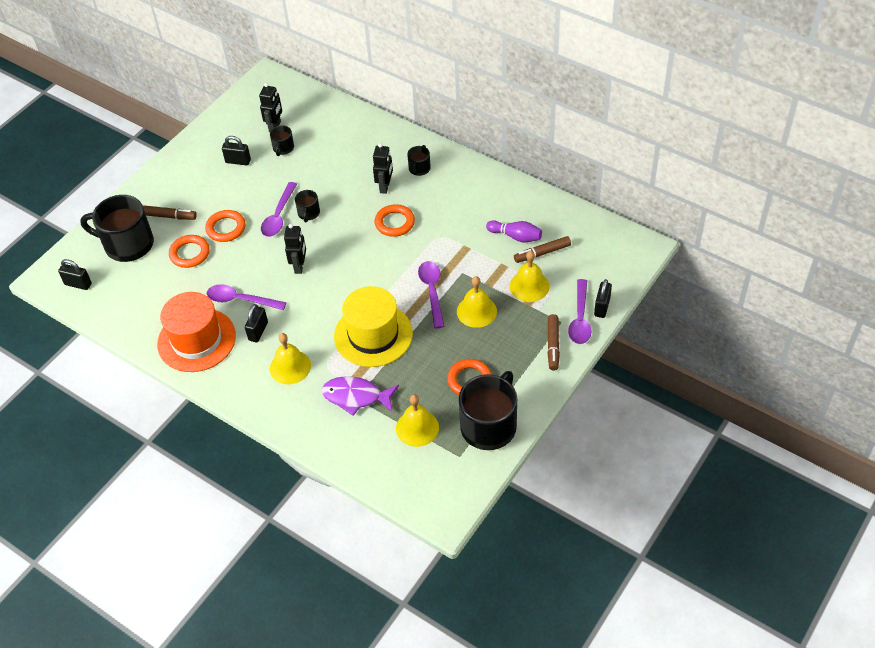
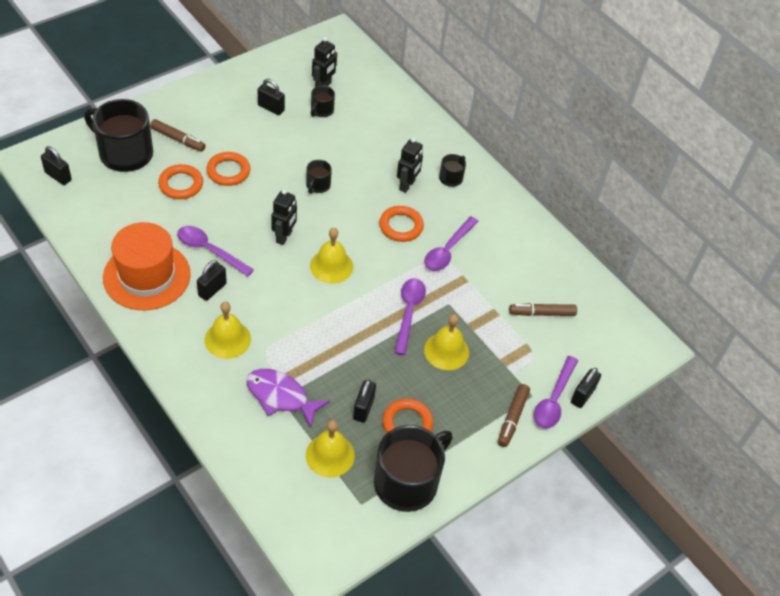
camera: 10 degrees right, 0 degrees up
purple spoon [261,182,297,237] -> purple spoon moved to [424,216,479,271]
yellow hat [334,286,413,367] -> none
purple bowling pin [486,220,542,242] -> none
yellow bell [510,251,549,302] -> yellow bell moved to [310,228,353,284]
none -> black padlock [353,379,376,423]

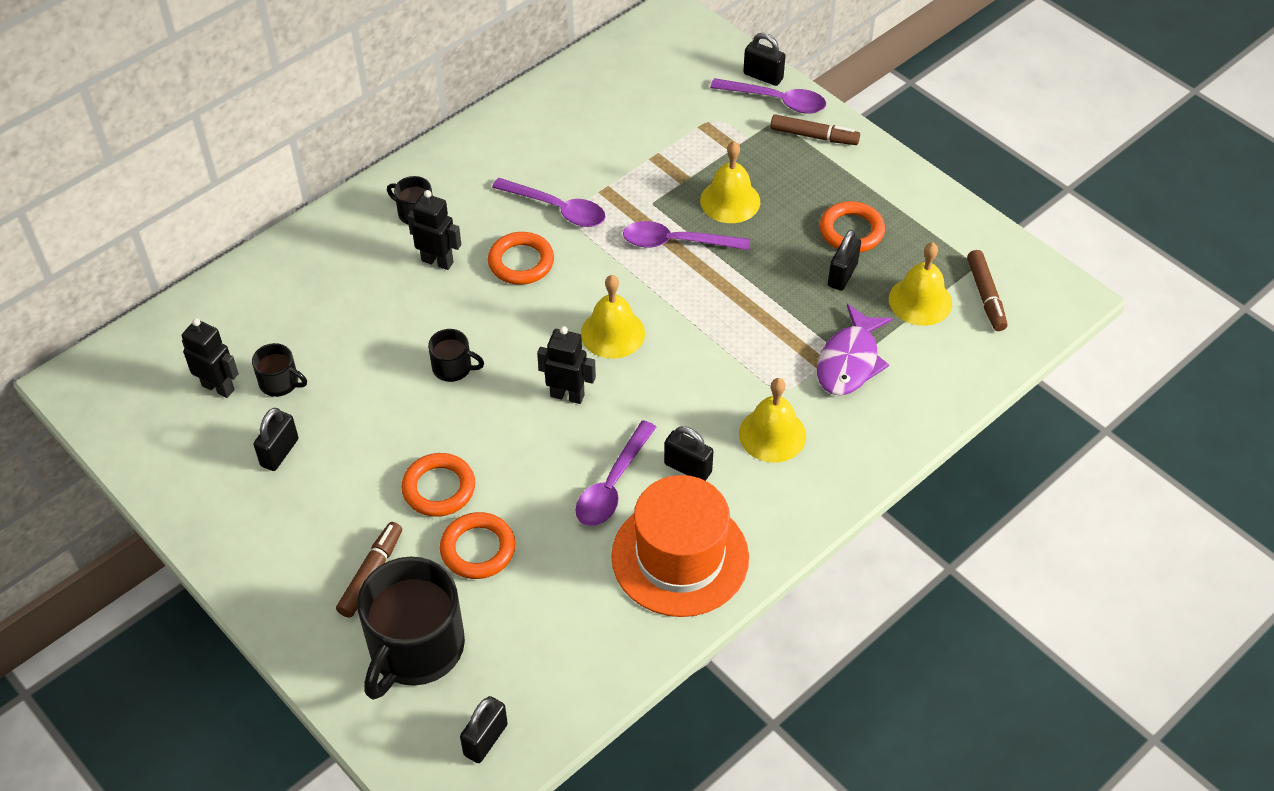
camera: 90 degrees left, 0 degrees up
black padlock [353,379,376,423] -> black padlock turned 75 degrees counterclockwise [828,230,861,291]
black mug [374,425,453,512] -> none
brown marker [509,303,577,316] -> brown marker moved to [967,250,1007,331]

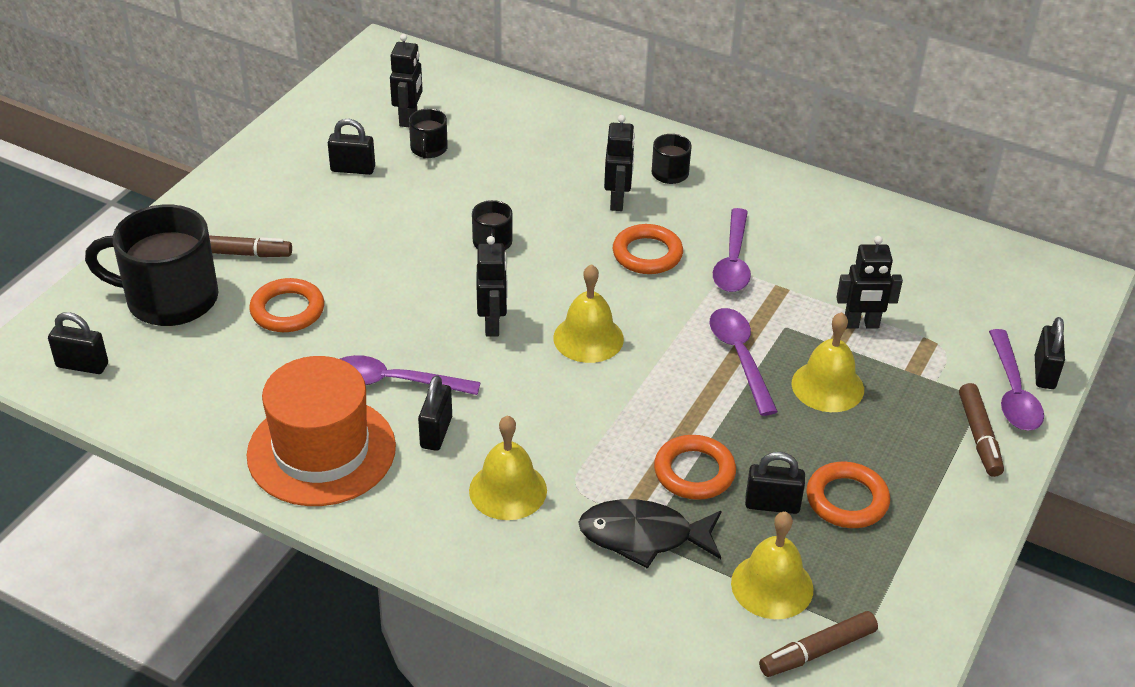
camera: 70 degrees right, 10 degrees down
orange ring [401,453,475,517] -> orange ring moved to [654,435,736,500]
purple fish [817,304,893,396] -> black fish [578,499,722,569]
none -> black robot [836,236,903,329]

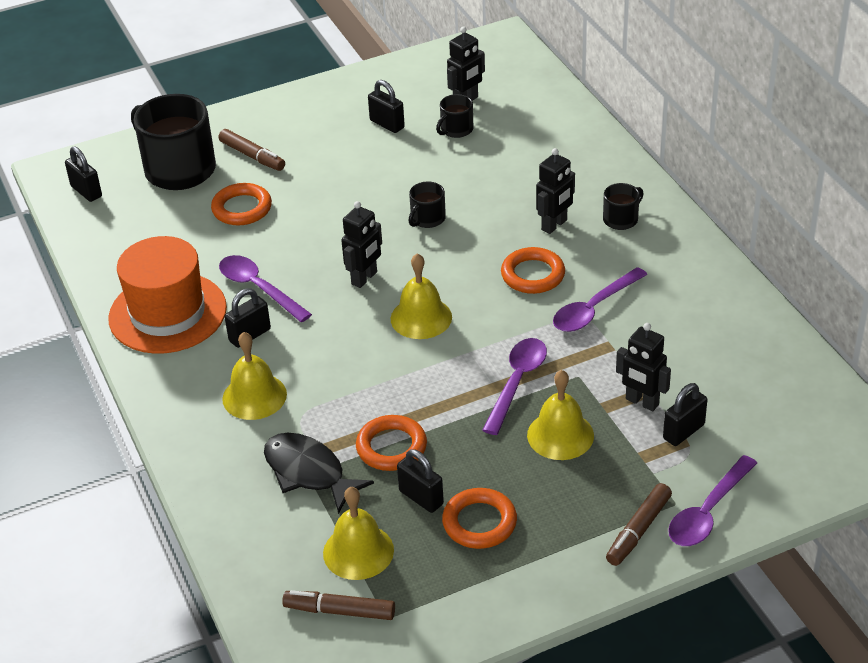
camera: 40 degrees right, 0 degrees up
black padlock [1035,317,1065,389] -> black padlock moved to [663,383,708,446]

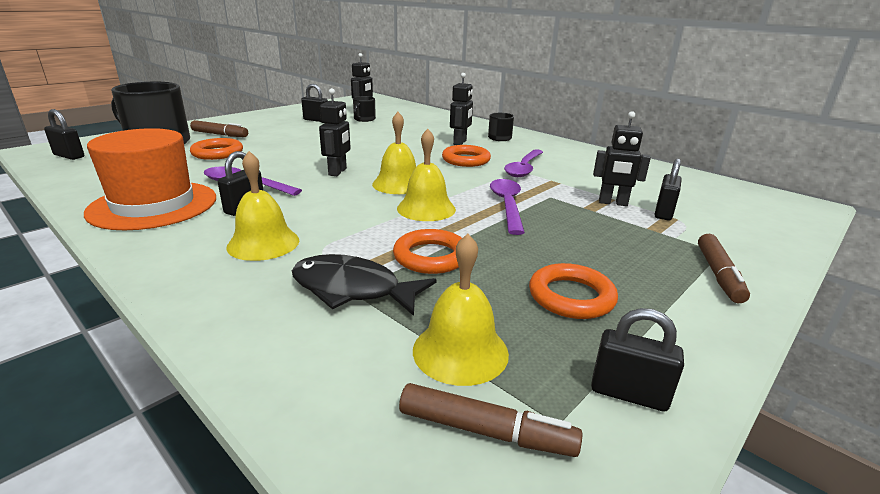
camera: 25 degrees left, 15 degrees down
brown marker [282,590,395,620] -> brown marker turned 150 degrees counterclockwise [399,383,583,457]
black padlock [397,449,444,513] -> black padlock moved to [591,308,684,412]
black mug [408,182,446,228] -> none
yellow bell [527,370,594,460] -> yellow bell moved to [397,129,456,221]
purple spoon [668,455,757,546] -> none

